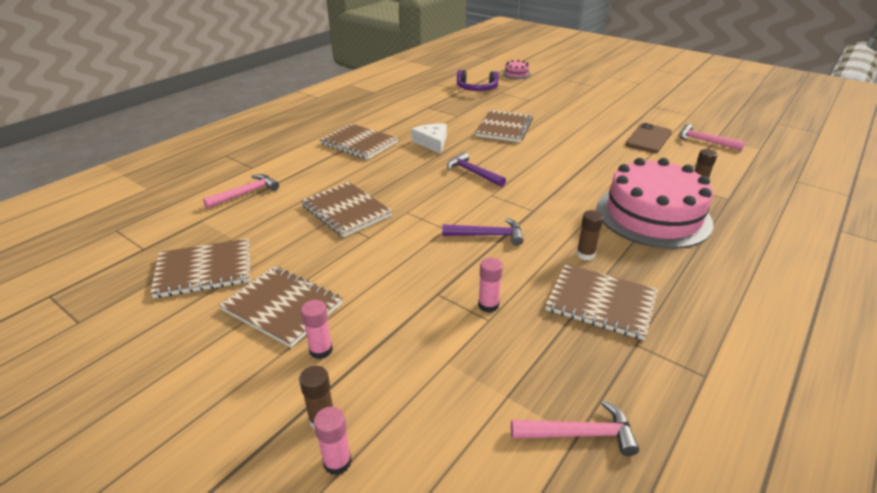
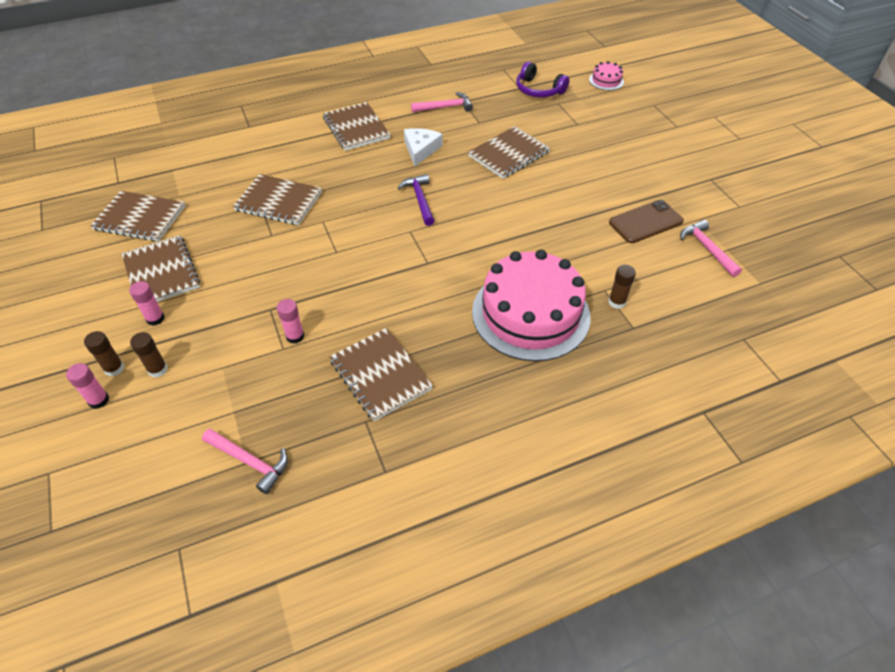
camera: 30 degrees right, 15 degrees up
pink hammer [203,174,279,209] -> pink hammer moved to [411,92,473,112]
brown notebook [301,182,393,237] -> brown notebook turned 60 degrees counterclockwise [233,174,322,225]
purple hammer [442,218,524,246] -> none
brown glue stick [576,210,604,260] -> brown glue stick moved to [130,332,168,378]

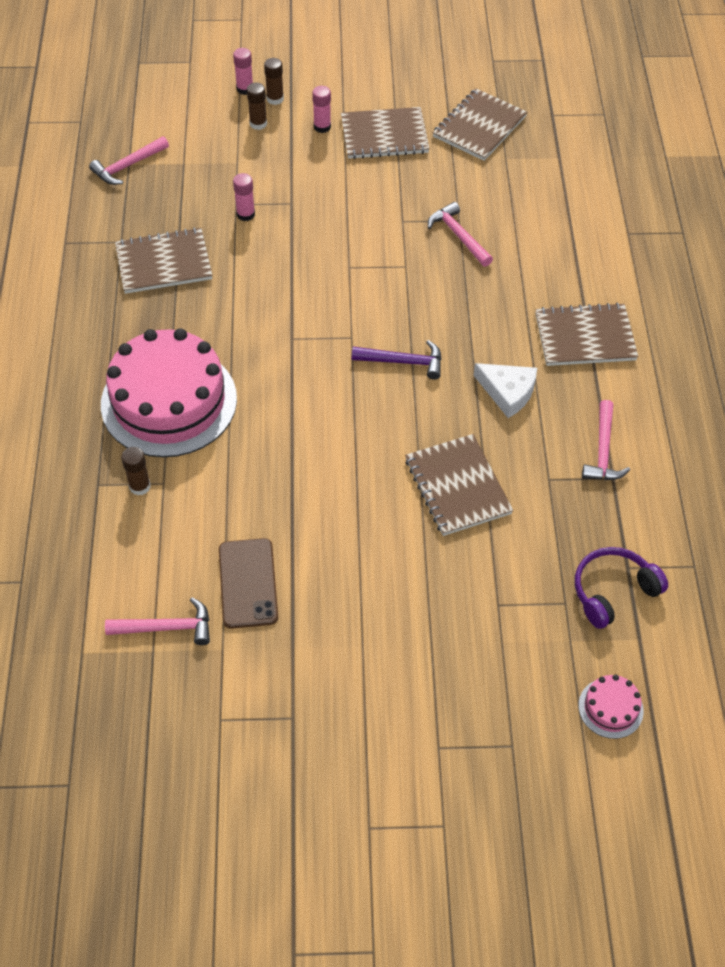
camera: 110 degrees right, 5 degrees up
brown notebook [233,174,322,225] -> pink hammer [428,202,493,267]

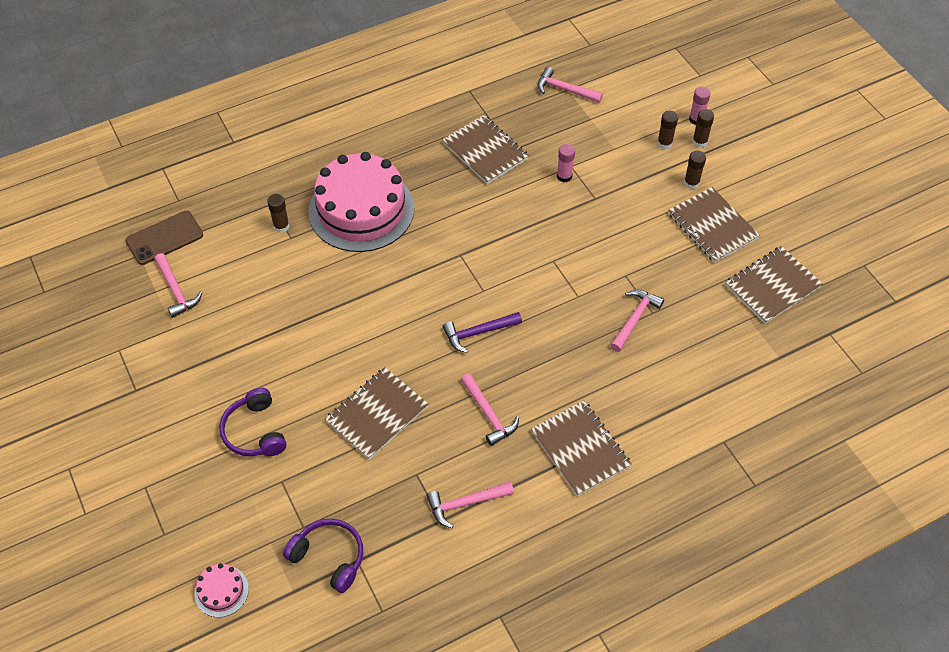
camera: 65 degrees right, 0 degrees up
brown phone [219,538,278,629] -> brown phone moved to [125,211,203,265]
pink glue stick [312,86,331,133] -> brown glue stick [684,150,706,189]
purple hammer [352,340,442,380] -> purple hammer turned 90 degrees clockwise [443,312,522,353]
brown notebook [433,88,527,161] -> brown notebook turned 45 degrees counterclockwise [725,246,823,324]
white cheese [473,363,537,418] -> pink hammer [461,373,519,446]
none -> purple headphones [219,388,286,456]

